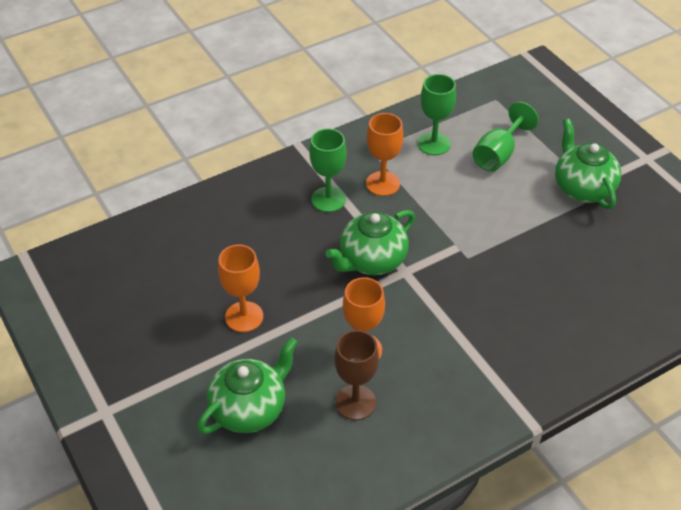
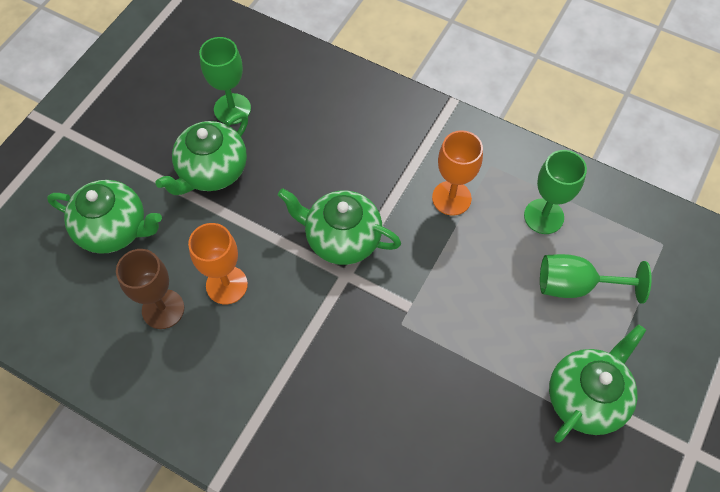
camera: 60 degrees right, 15 degrees up
orange goblet [218,245,263,332] -> green teapot [155,112,248,195]
green goblet [309,128,347,212] -> green goblet moved to [199,37,251,124]

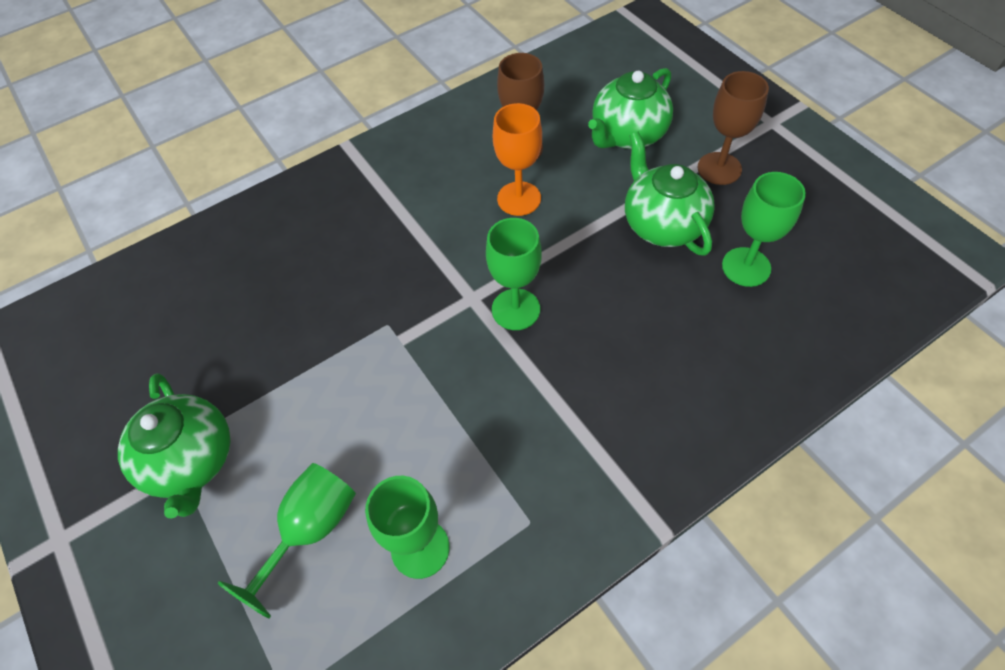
camera: 120 degrees right, 5 degrees down
green teapot [278,188,401,265] -> green goblet [486,218,542,330]
orange goblet [432,130,483,216] -> none
none -> brown goblet [698,71,769,185]

